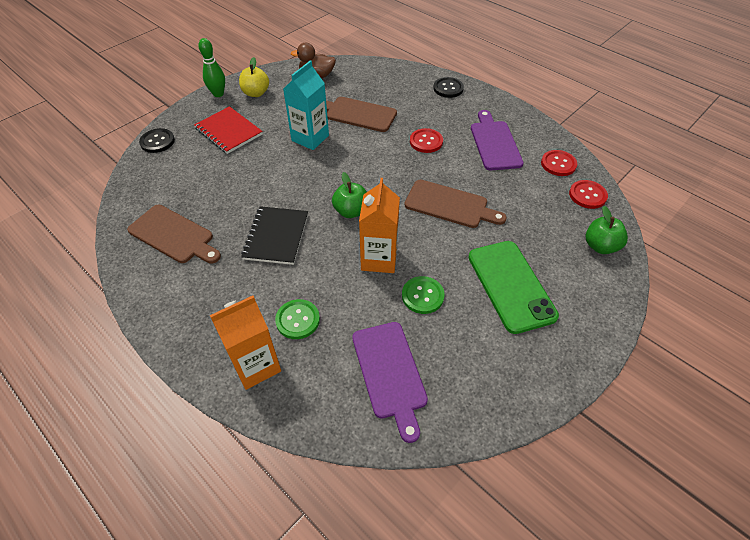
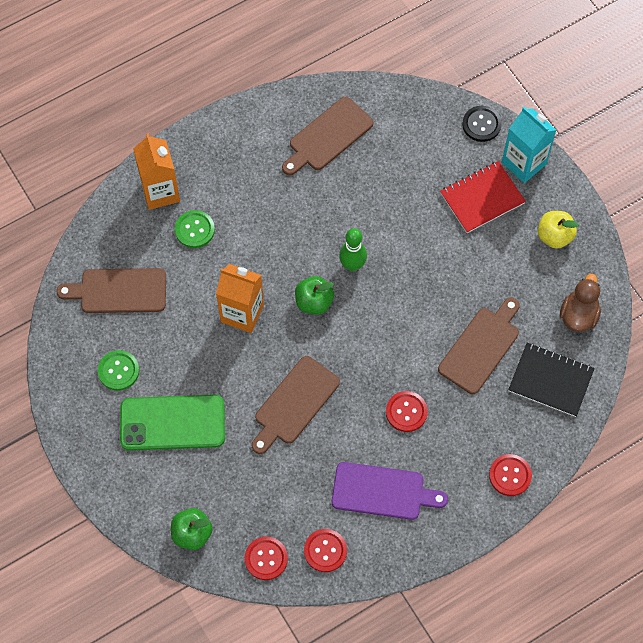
camera: 105 degrees right, 15 degrees up
green bowling pin [198,38,225,97] -> green bowling pin moved to [339,228,367,271]
black notebook [241,206,308,265] -> black notebook moved to [508,343,595,417]
turquoise carton [283,60,329,150] -> turquoise carton moved to [502,107,556,183]
purple cutting board [352,322,428,443] -> brown cutting board [56,268,166,313]
green button [402,276,445,314] -> green button moved to [98,350,139,391]
black button [433,77,464,98] -> red button [489,454,532,496]

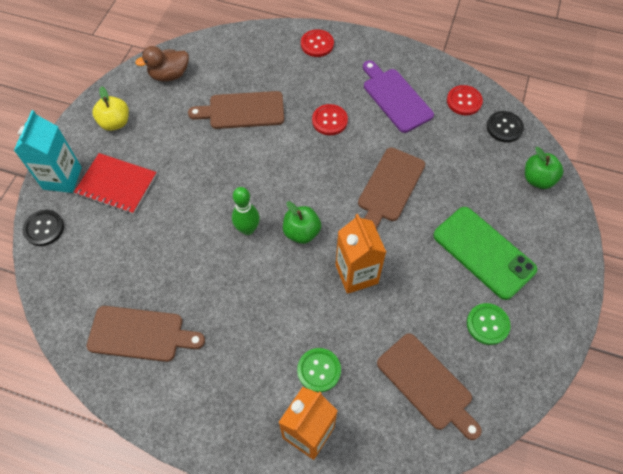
camera: 130 degrees left, 5 degrees down
red button [244,537,288,580] -> black button [487,111,524,143]
brown cutting board [252,356,340,454] -> brown cutting board turned 120 degrees clockwise [358,147,425,229]
black notebook [508,343,595,417] -> none

